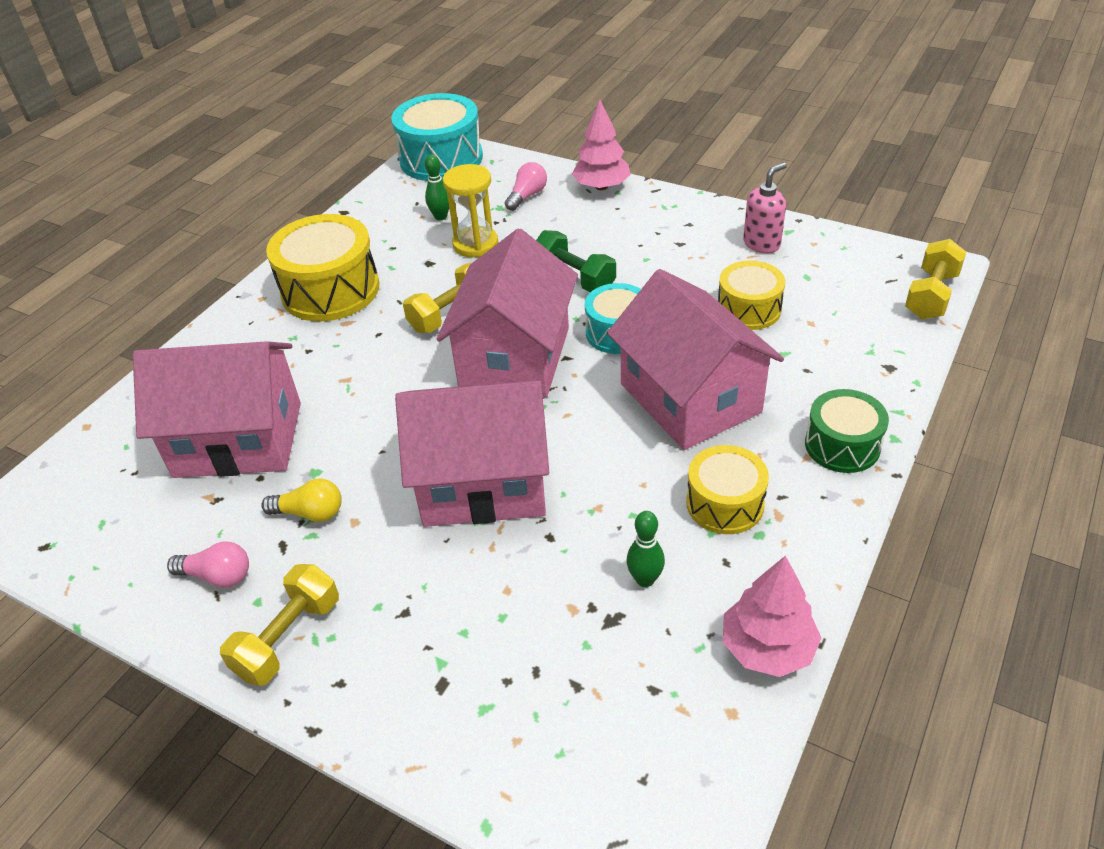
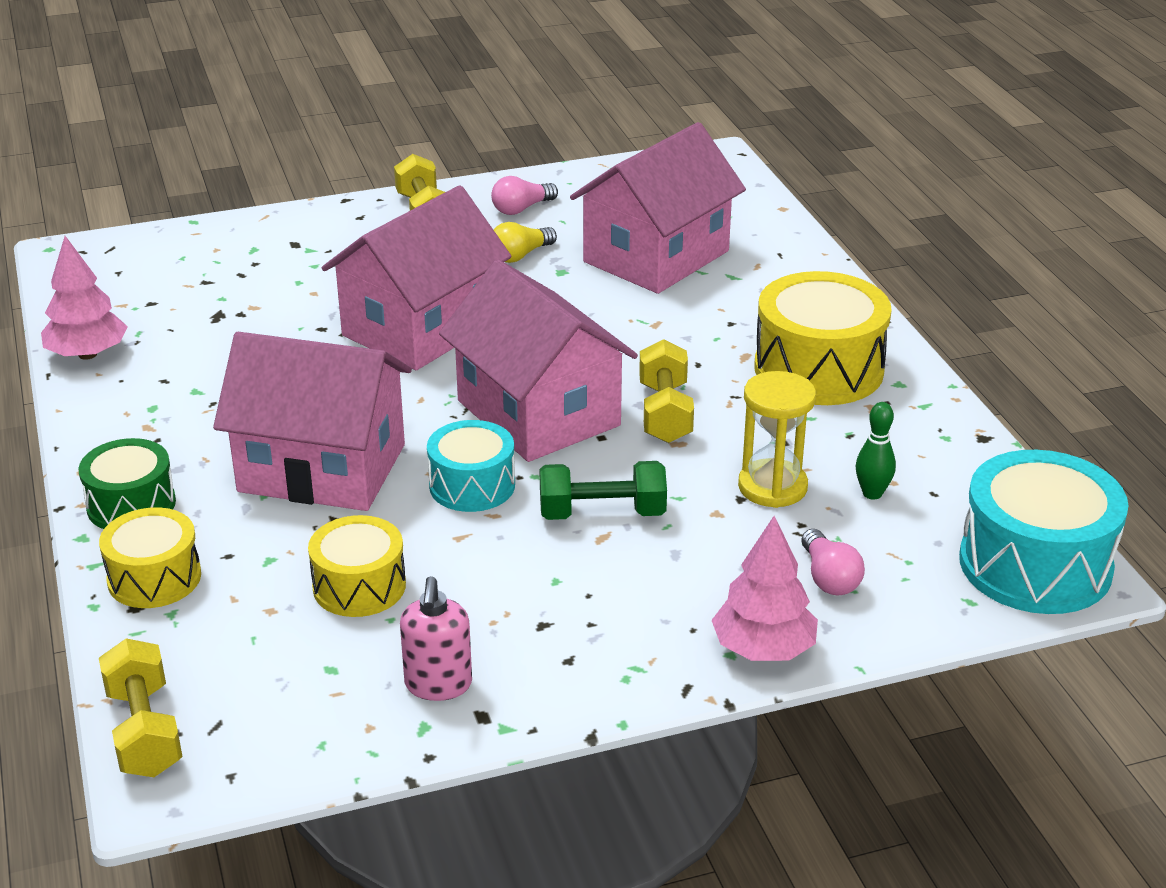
camera: 130 degrees right, 10 degrees down
green bowling pin [627,511,665,587] -> none
yellow drum [686,445,769,534] -> yellow drum moved to [99,507,201,608]

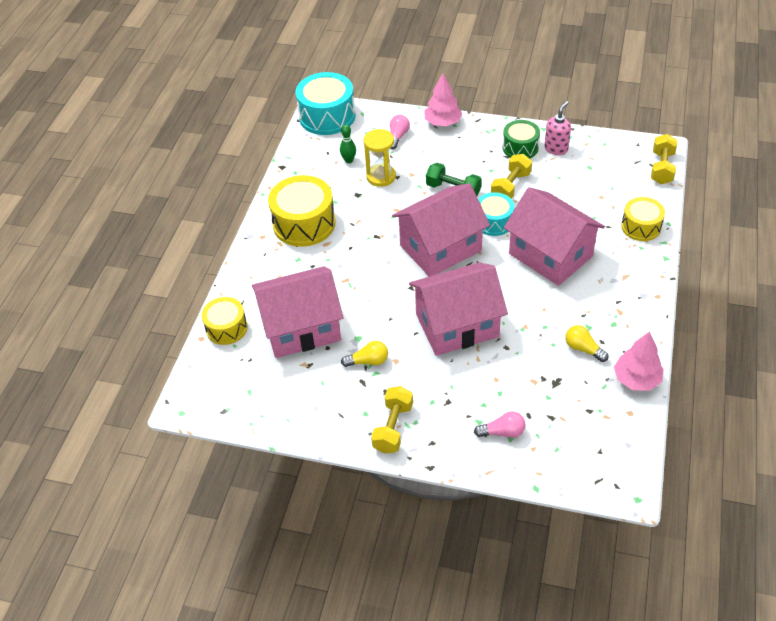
camera: 145 degrees left, 15 degrees up
green drum [78,438,176,529] -> green drum moved to [503,120,540,159]
yellow drum [308,515,406,617] -> yellow drum moved to [201,297,248,345]
pink house [439,260,638,462] -> pink house turned 60 degrees clockwise [392,183,490,277]
pink light bulb [491,176,558,215] -> pink light bulb moved to [474,411,526,438]
yellow dumbbell [639,339,694,443] -> yellow dumbbell moved to [491,154,532,199]
none -> yellow light bulb [565,325,608,362]

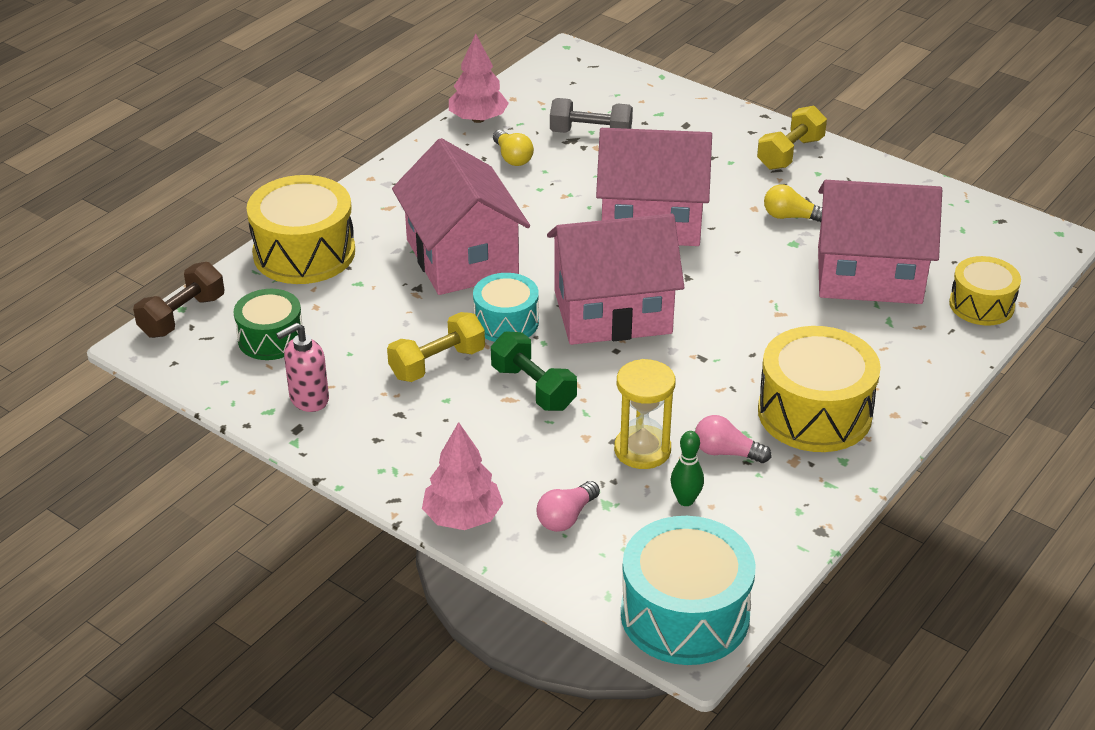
camera: 160 degrees left, 10 degrees down
pink light bulb [474,411,526,438] -> pink light bulb moved to [695,415,771,463]
green drum [503,120,540,159] -> green drum moved to [234,289,302,360]
yellow drum [621,197,665,241] -> yellow drum [246,175,355,284], size x1.65
yellow dumbbell [651,134,677,184] -> brown dumbbell [133,262,224,338]
none -> grey dumbbell [550,98,633,133]

